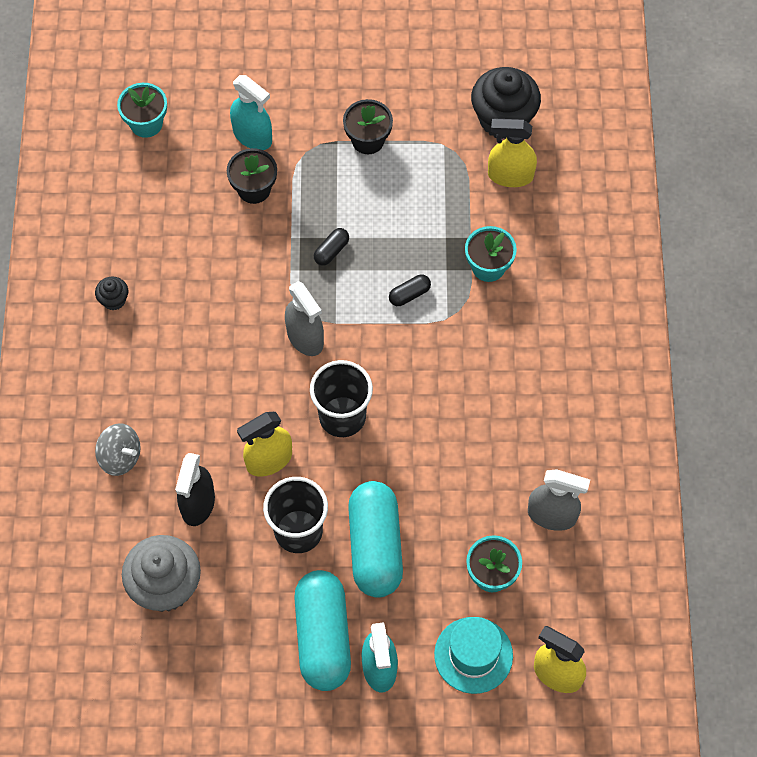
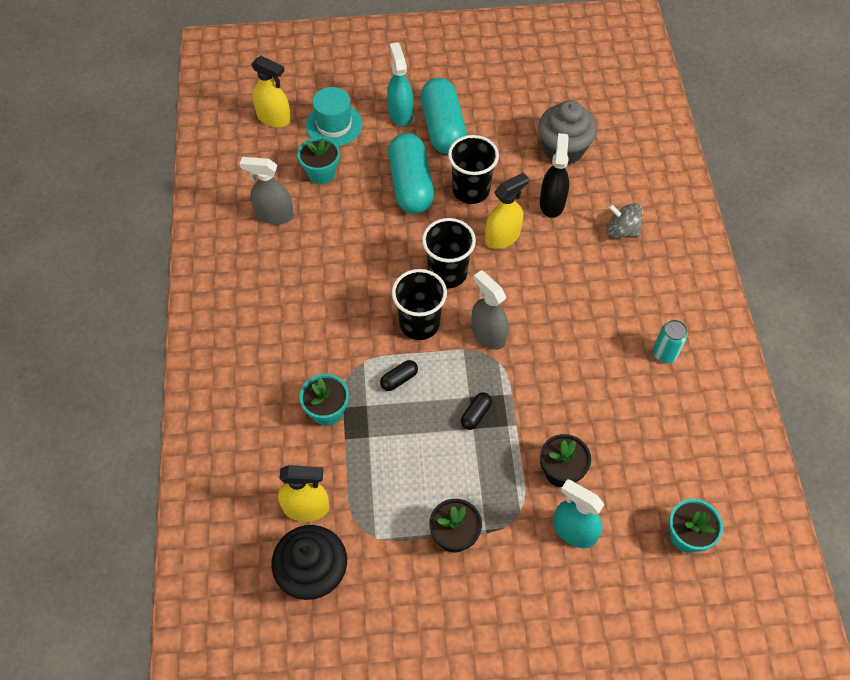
camera: 175 degrees right, 5 degrees down
black cupcake [95,277,128,310] -> turquoise can [653,320,688,363]
none -> black cup [392,269,447,340]

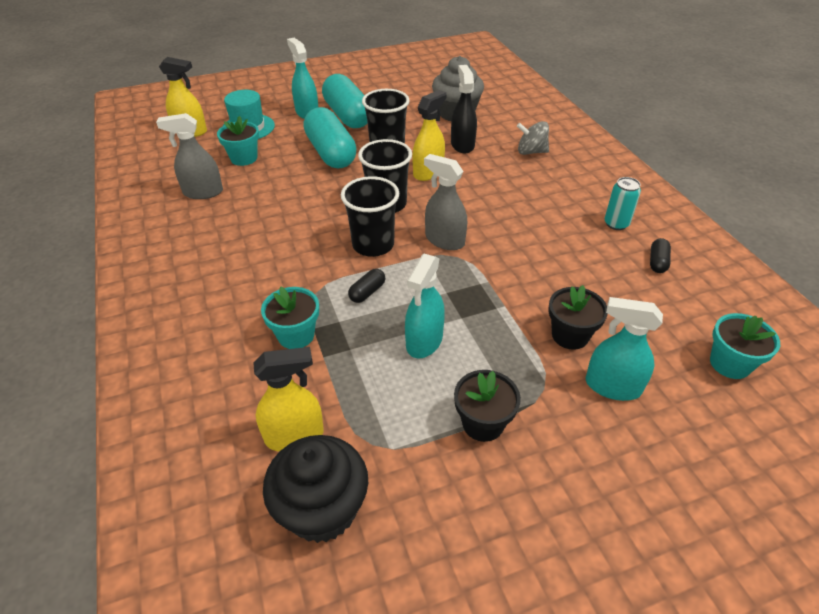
camera: 15 degrees left, 15 degrees down
black capsule [461,392,492,430] -> black capsule moved to [650,238,671,273]
none -> turquoise spray bottle [405,254,445,358]

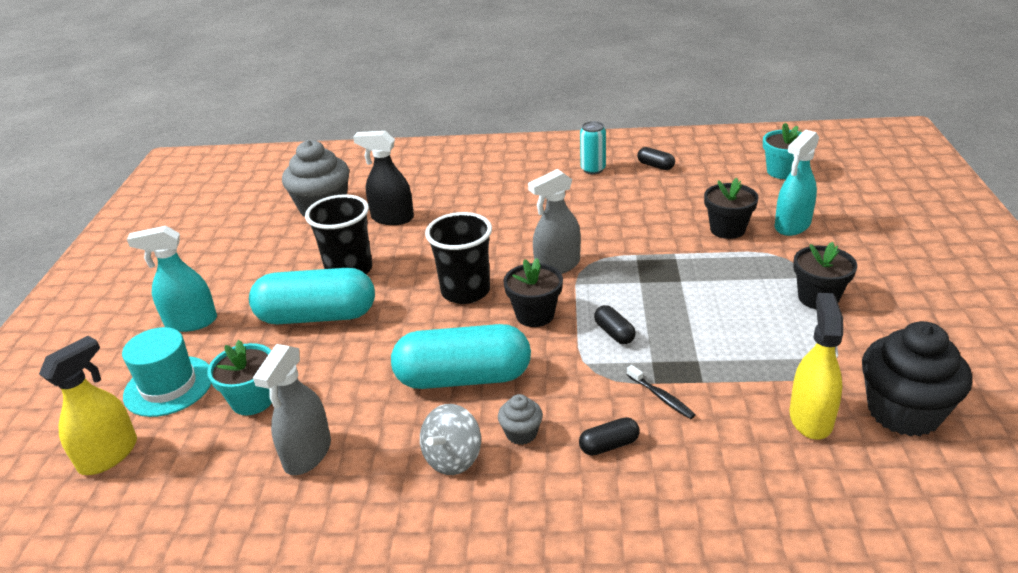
camera: 65 degrees left, 10 degrees down
turquoise flower pot [261,287,319,349] -> black toothbrush [627,365,696,419]
turquoise capsule [322,74,368,128] -> turquoise capsule moved to [391,324,531,389]
black cup [341,176,399,257] -> black flower pot [503,258,563,327]
turquoise spray bottle [405,254,445,358] -> none
yellow spray bottle [412,90,446,181] -> none
grey spinning top [517,121,549,155] -> grey spinning top moved to [420,404,481,475]
none -> grey cupcake [498,394,543,445]
none -> black capsule [579,417,640,455]

